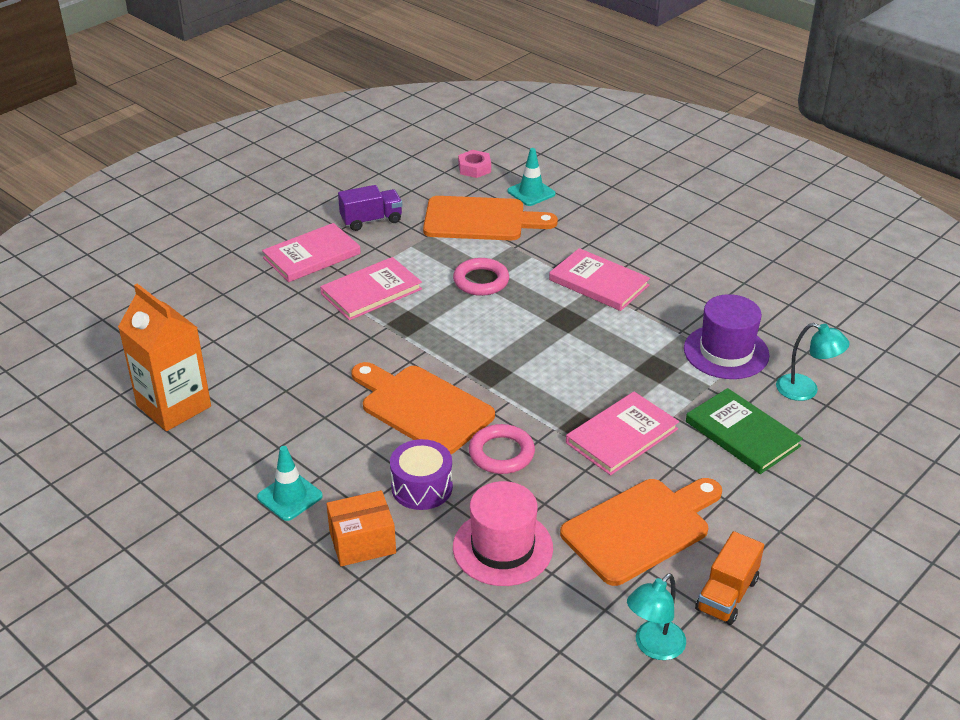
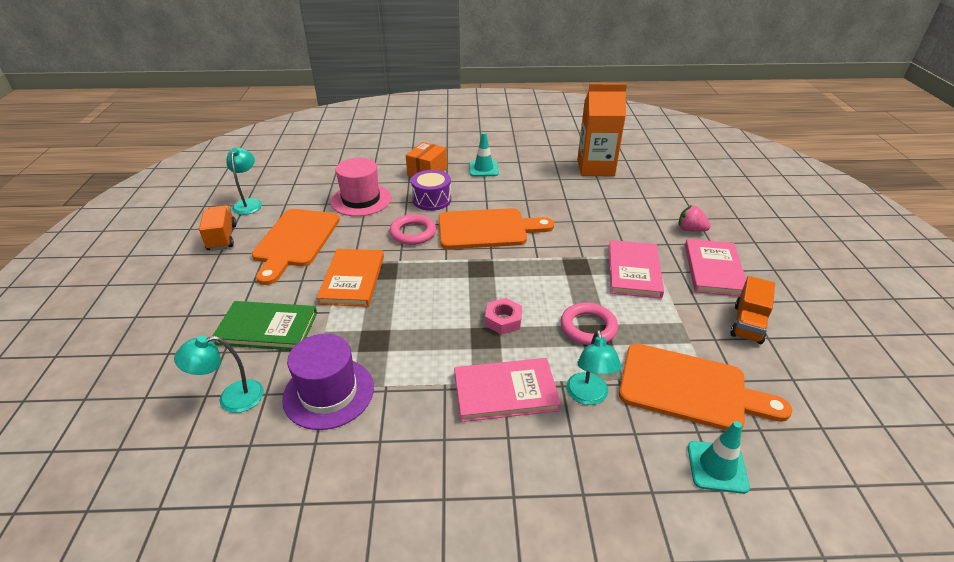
camera: 135 degrees right, 0 degrees up
purple truck [338,185,402,231] -> orange truck [730,276,775,344]
orange cutting board [423,196,558,240] -> orange cutting board turned 120 degrees counterclockwise [619,344,792,430]
pink nut [458,150,491,178] -> pink nut moved to [485,298,522,335]
pink book [566,392,679,475] -> orange book [317,249,384,307]
none -> turquoise lamp [566,330,621,405]
none -> pink strawberry [679,205,711,232]

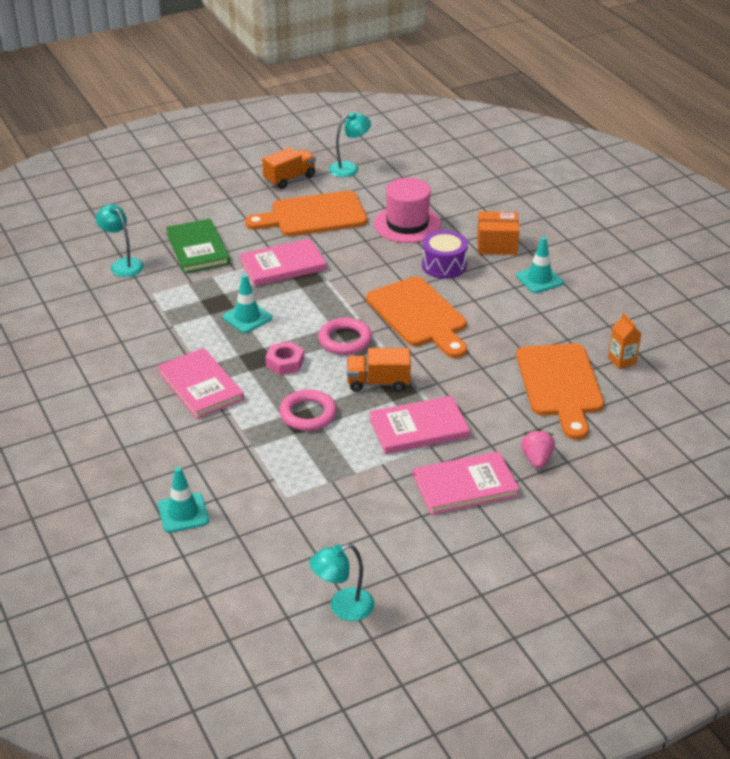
camera: 65 degrees right, 0 degrees up
purple hat [282,334,374,430] -> none
orange book [317,249,384,307] -> pink book [239,239,327,286]
pink ring [390,214,436,245] -> pink ring moved to [318,317,372,355]
turquoise lamp [566,330,621,405] -> turquoise lamp moved to [309,544,374,621]
orange carton [577,83,627,176] -> orange carton [608,313,642,369], size x0.44
orange cutting board [619,344,792,430] -> orange cutting board moved to [516,343,604,440]
orange truck [730,276,775,344] -> orange truck moved to [347,348,411,392]
none -> turquoise traffic cone [223,274,272,333]

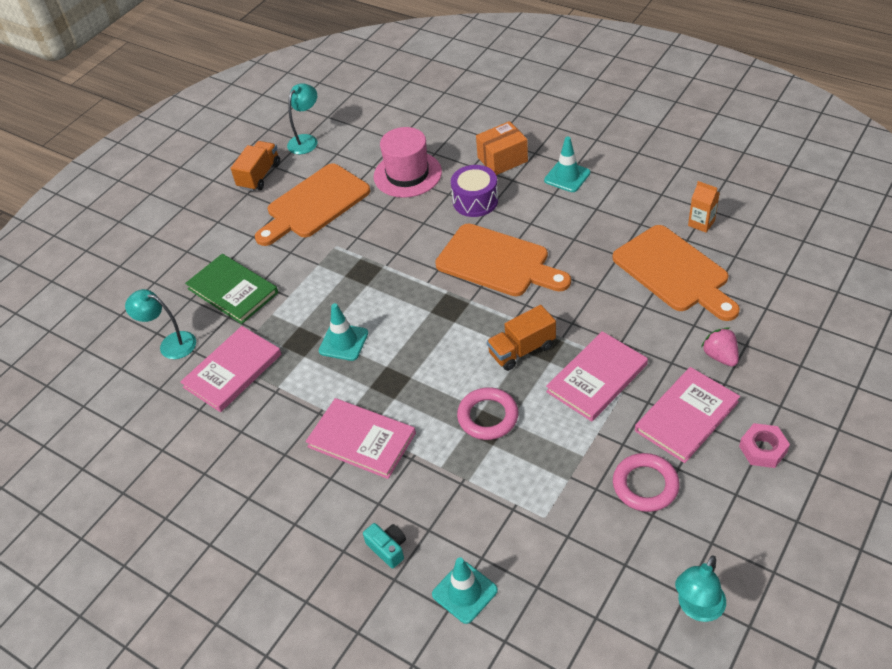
camera: 25 degrees left, 10 degrees up
pink book [239,239,327,286] -> pink book moved to [180,326,281,412]
pink nut [265,341,304,375] -> pink nut moved to [739,423,790,468]
pink ring [318,317,372,355] -> pink ring moved to [613,453,680,512]
none -> turquoise camera [363,523,406,569]

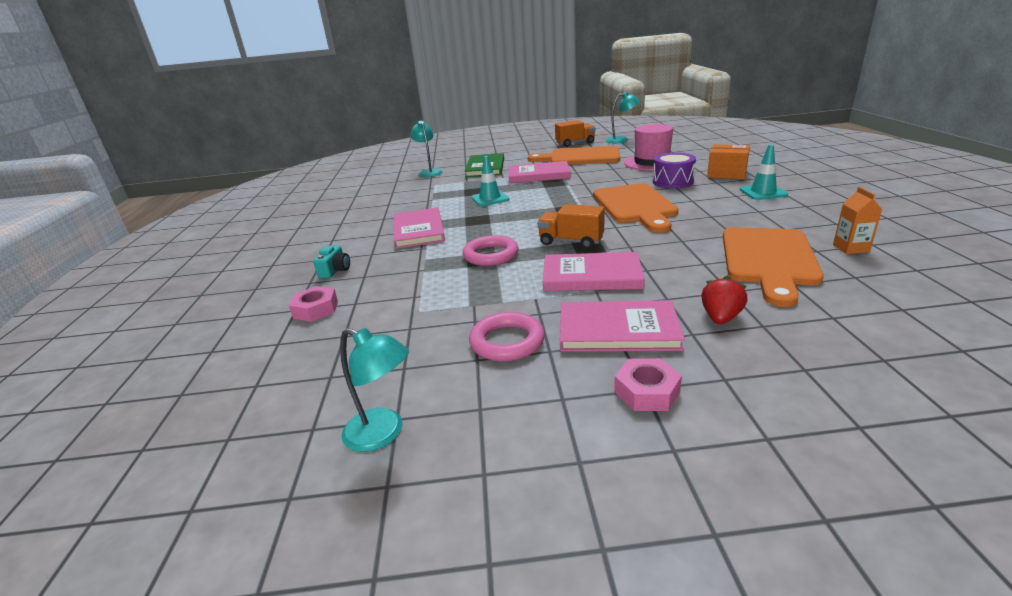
camera: 50 degrees right, 20 degrees down
pink book [180,326,281,412] -> pink book moved to [509,161,571,183]
turquoise traffic cone [432,557,498,624] -> pink nut [289,286,338,322]
turquoise lamp [675,555,726,622] -> turquoise lamp turned 150 degrees counterclockwise [340,328,409,452]
pink strawberry [701,327,739,367] -> red strawberry [701,276,747,324]

